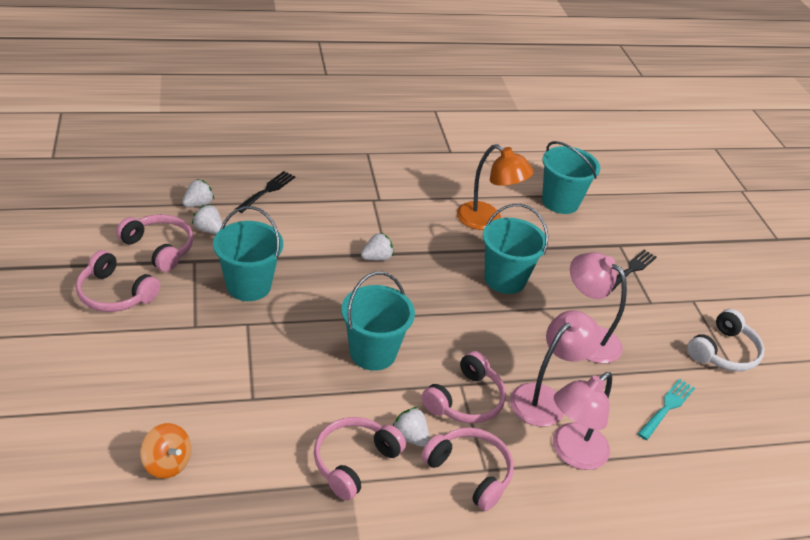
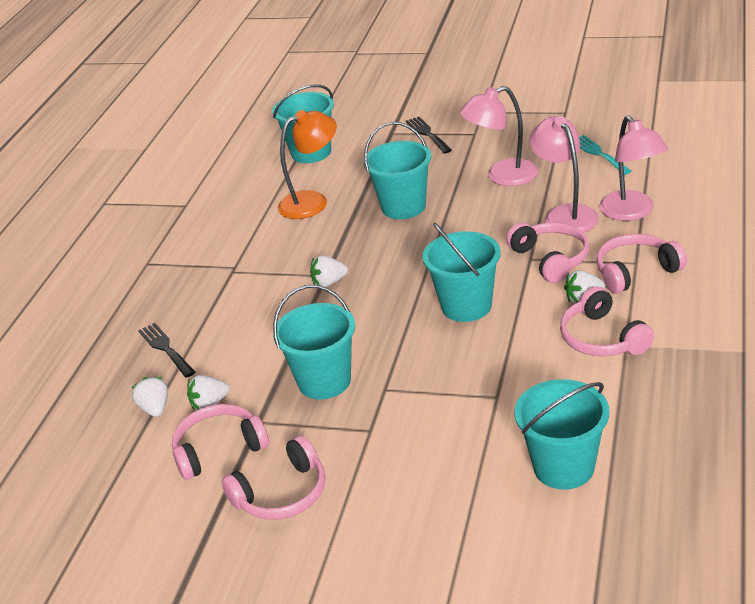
camera: 55 degrees left, 5 degrees down
orange spinning top [140,423,191,479] -> turquoise bucket [514,379,609,490]
white strawberry [361,232,394,261] -> white strawberry turned 105 degrees counterclockwise [310,255,348,287]
white headphones [687,309,764,371] -> none

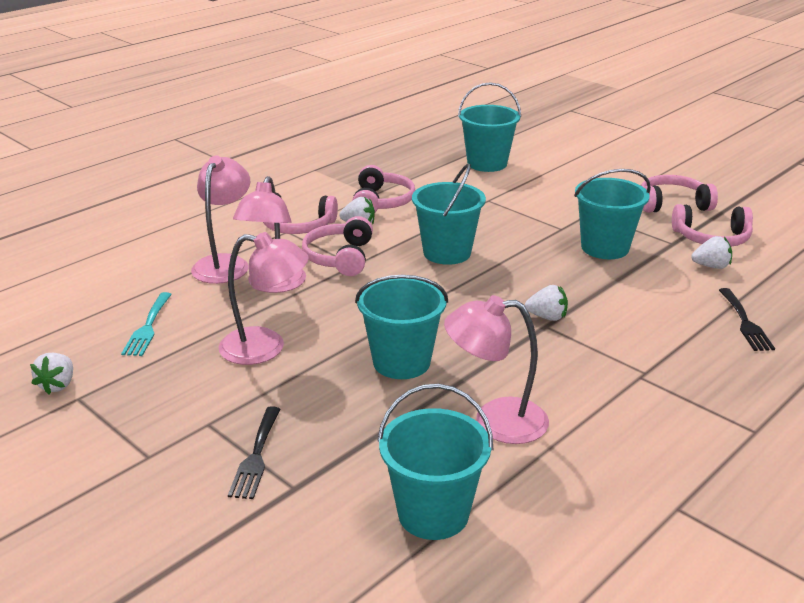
camera: 155 degrees left, 5 degrees down
white strawberry [131,377,168,417] -> white strawberry moved to [30,353,73,394]
orange lamp [278,110,337,219] -> pink lamp [444,295,549,444]

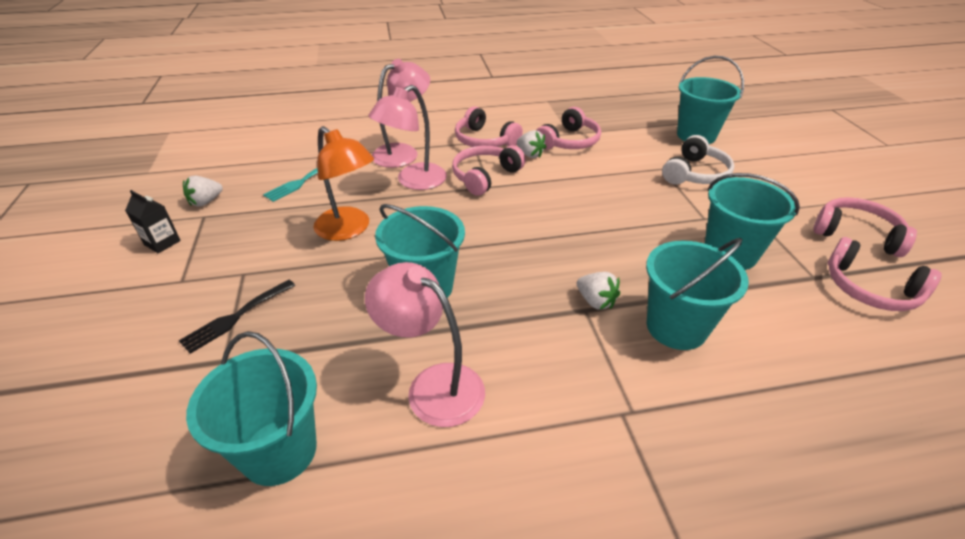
camera: 35 degrees right, 10 degrees up
pink lamp [219,232,309,365] -> orange lamp [313,126,374,241]
turquoise bucket [412,163,486,265] -> turquoise bucket moved to [646,238,749,350]
white strawberry [691,236,732,269] -> none
black fork [719,288,775,351] -> none
none -> black carton [125,190,181,253]
none -> white headphones [662,135,734,184]

